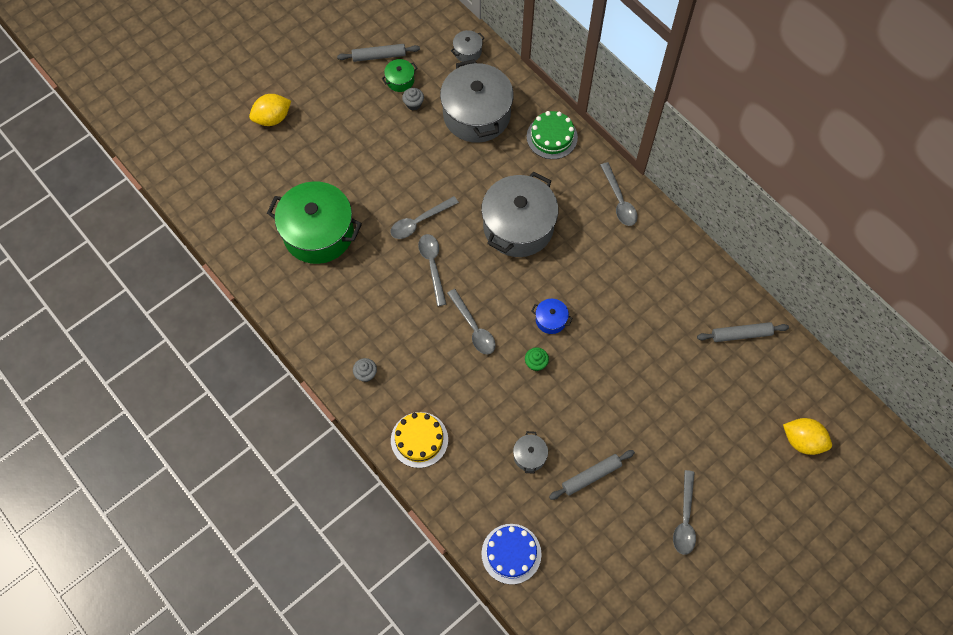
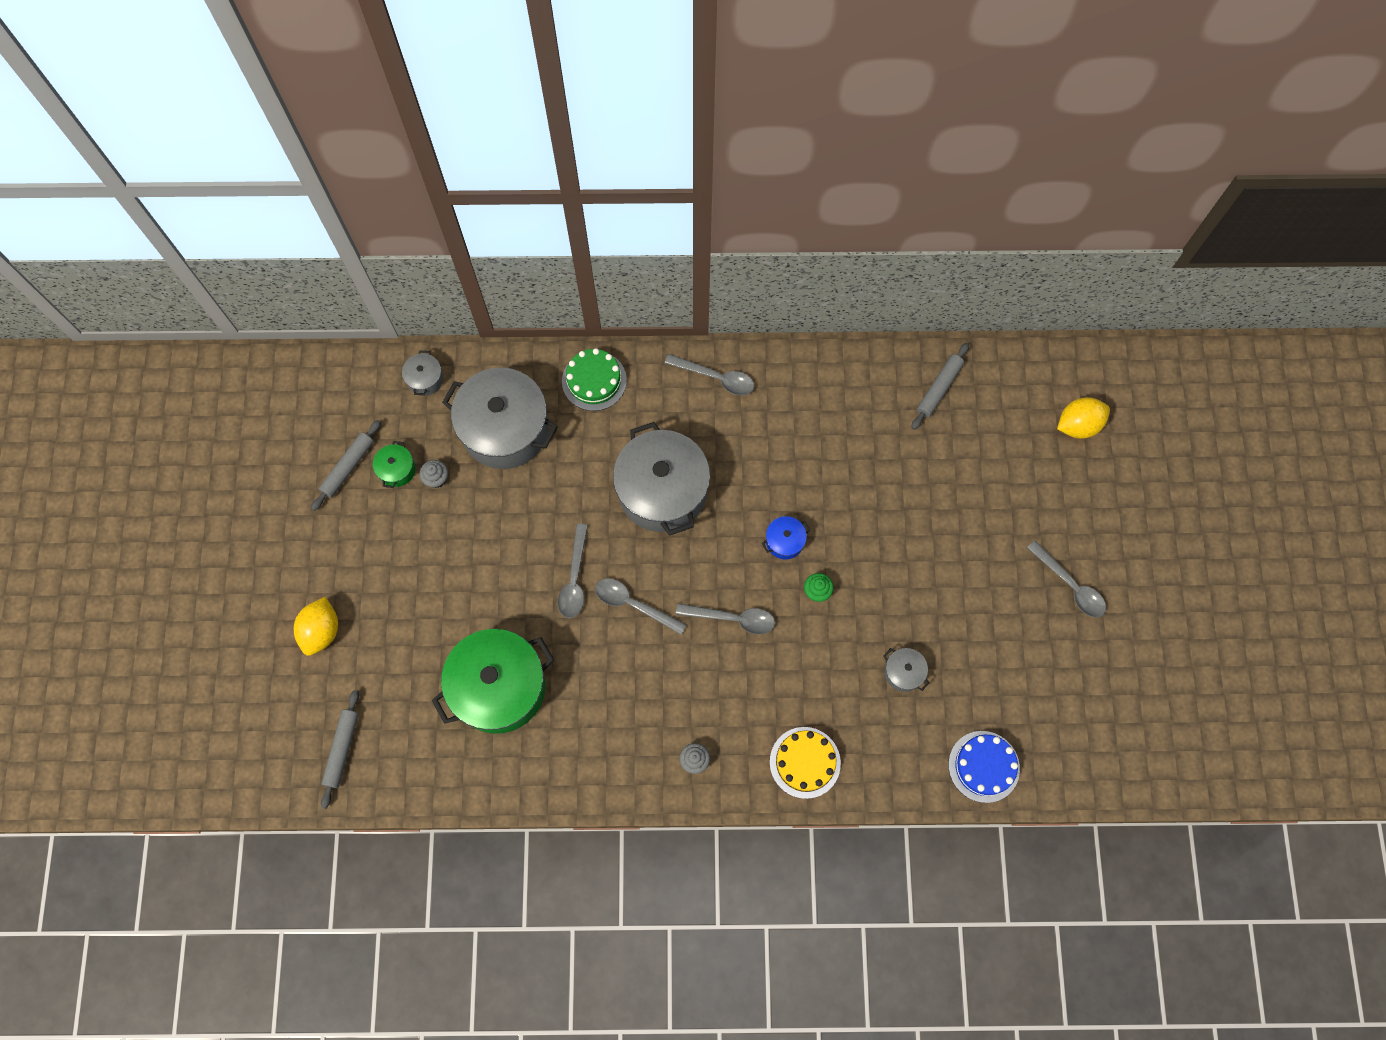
camera: 50 degrees left, 5 degrees up
grey rolling pin [549,450,635,500] -> grey rolling pin moved to [321,690,359,809]

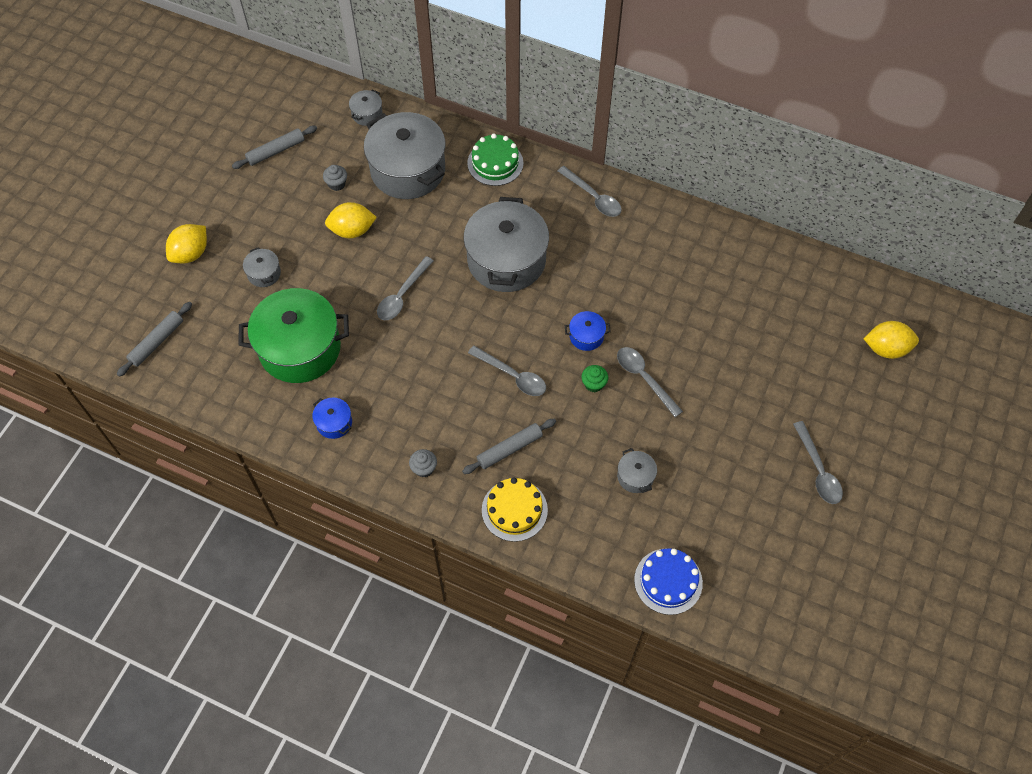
camera: 25 degrees right, 10 degrees down
green pot [373,441,416,488] -> none
grey spoon [595,578,687,635] -> grey spoon moved to [617,347,683,417]
grey rolling pin [911,343,969,430] -> grey rolling pin moved to [462,419,556,474]
none -> grey pot [243,247,281,287]
none -> blue pot [312,398,352,439]
none -> yellow lemon [325,202,377,238]

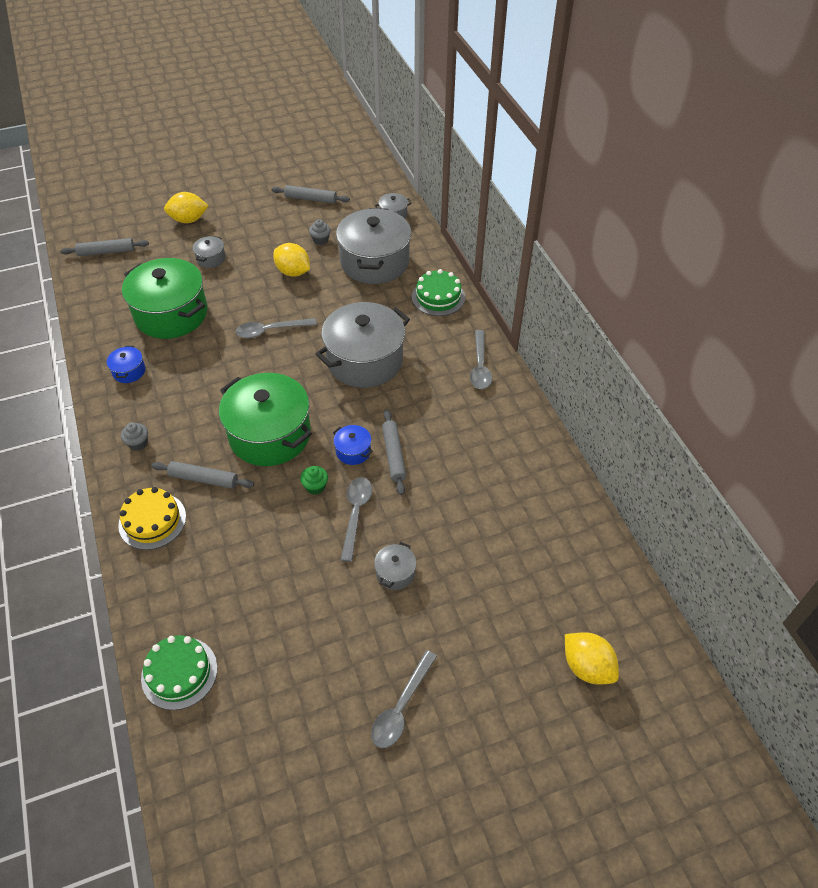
camera: 45 degrees right, 10 degrees down
grey spoon [468,346,546,396] -> green pot [219,373,312,466]
grey pot [617,448,657,493] -> grey pot moved to [374,542,416,590]
blue cake [634,548,703,615] -> green cake [141,635,217,710]
none -> grey rolling pin [382,409,406,495]

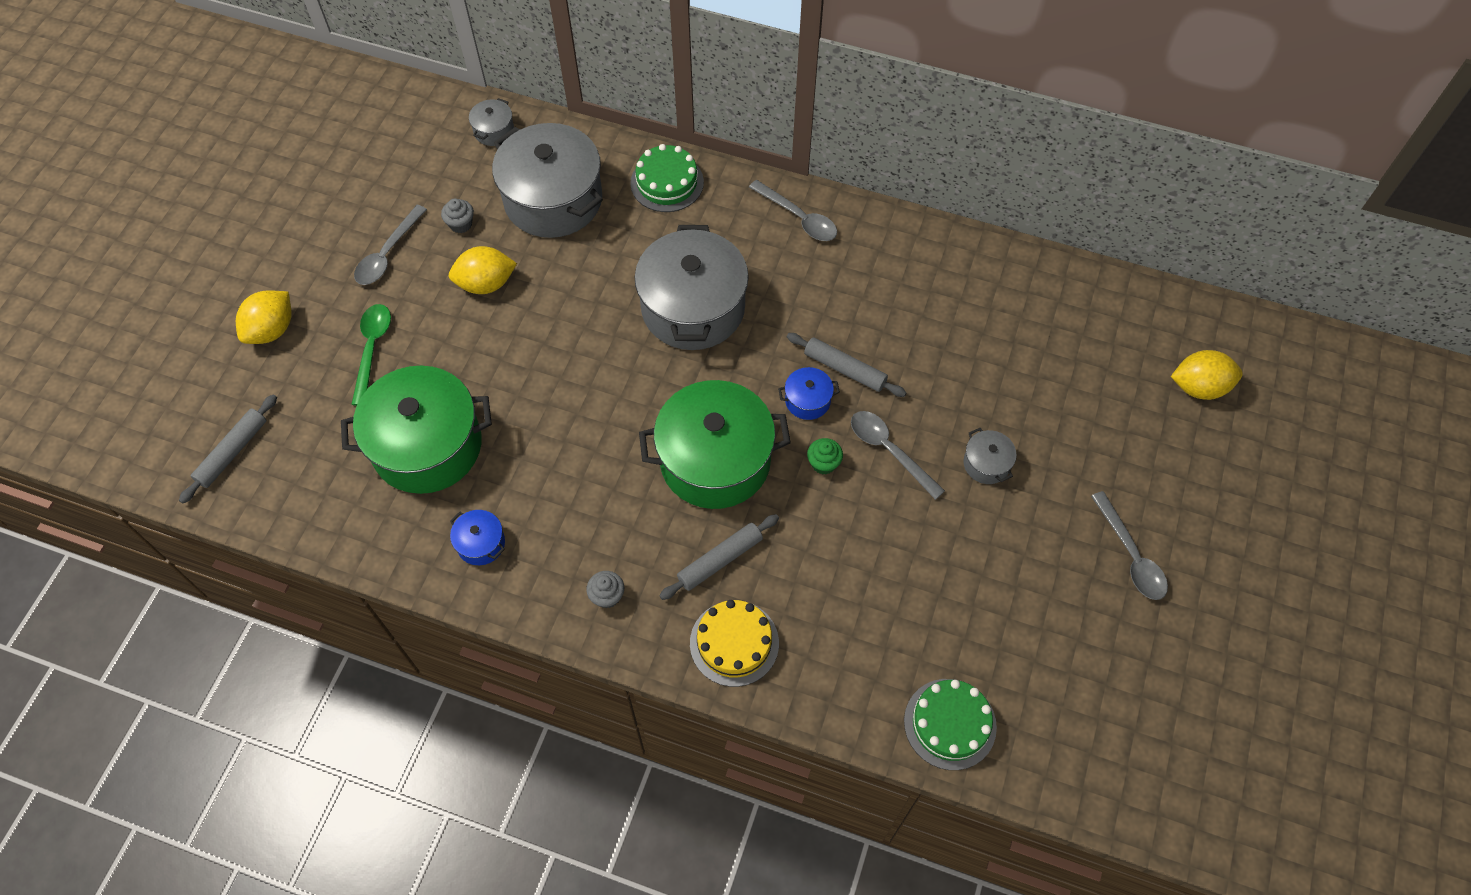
camera: 50 degrees left, 10 degrees up
grey pot [193,236,226,268] -> green spoon [351,304,391,406]
grey spoon [236,318,317,338] -> grey spoon moved to [354,205,427,285]
grey rolling pin [271,185,350,204] -> none

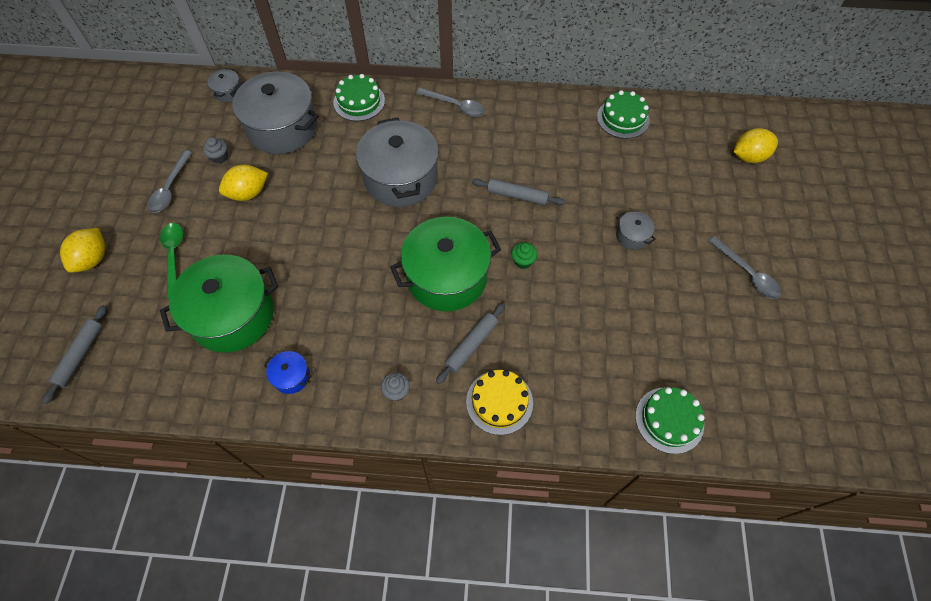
camera: 15 degrees left, 0 degrees up
blue pot [778,367,840,420] -> none
grey spoon [851,411,945,500] -> none
none -> green cake [597,90,650,139]

